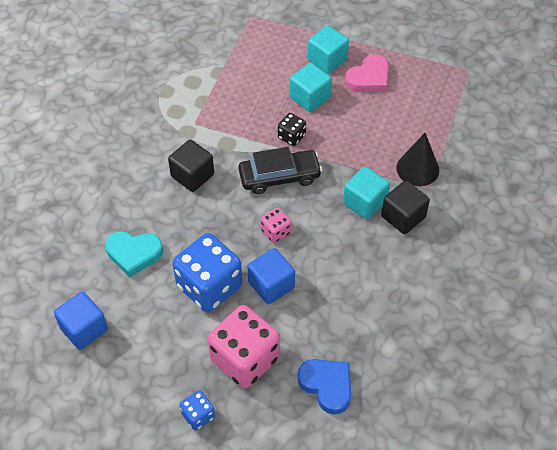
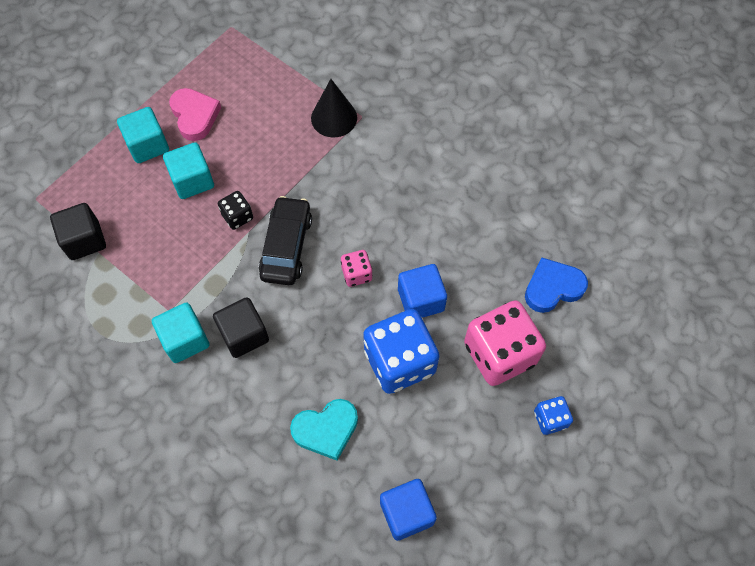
camera: 70 degrees left, 10 degrees up
turquoise heart [105,231,163,277] -> turquoise heart turned 45 degrees clockwise [290,399,358,461]
turquoise cube [343,166,390,220] -> turquoise cube moved to [152,303,210,363]
black cube [381,180,430,234] -> black cube moved to [50,203,106,260]

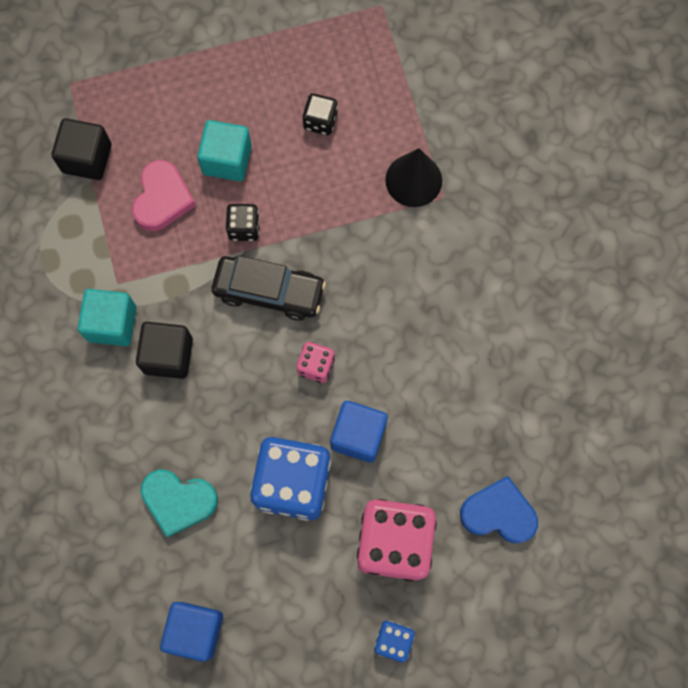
camera: 35 degrees right, 10 degrees up
turquoise cube [117,107,169,163] -> none
pink heart [169,88,221,141] -> pink heart moved to [132,160,196,231]
black car [259,196,312,285] -> black car turned 60 degrees clockwise [212,255,326,321]
none -> black dice [302,93,338,135]

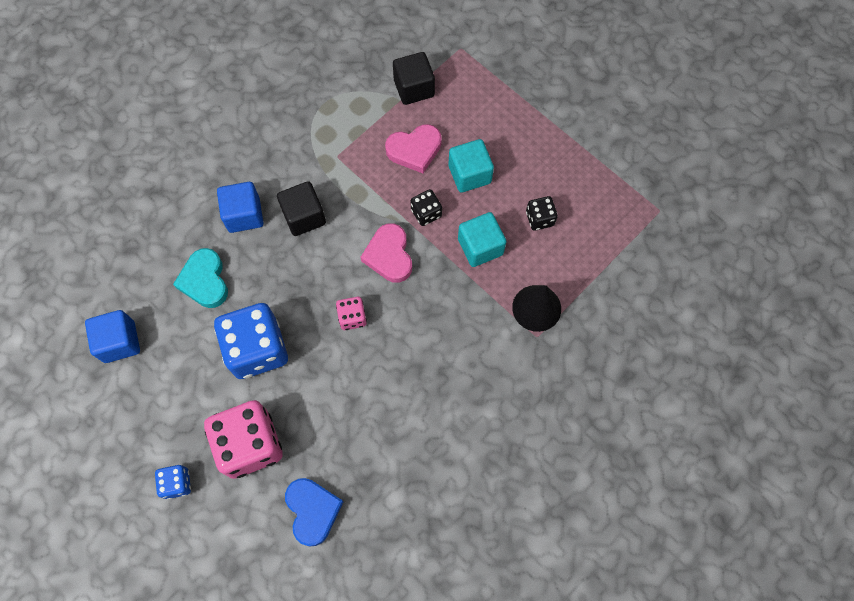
camera: 60 degrees right, 5 degrees down
turquoise cube [78,289,137,346] -> turquoise cube moved to [458,212,506,267]
black car [212,255,326,321] -> pink heart [360,223,412,283]
blue cube [330,401,388,463] -> blue cube moved to [217,182,263,233]

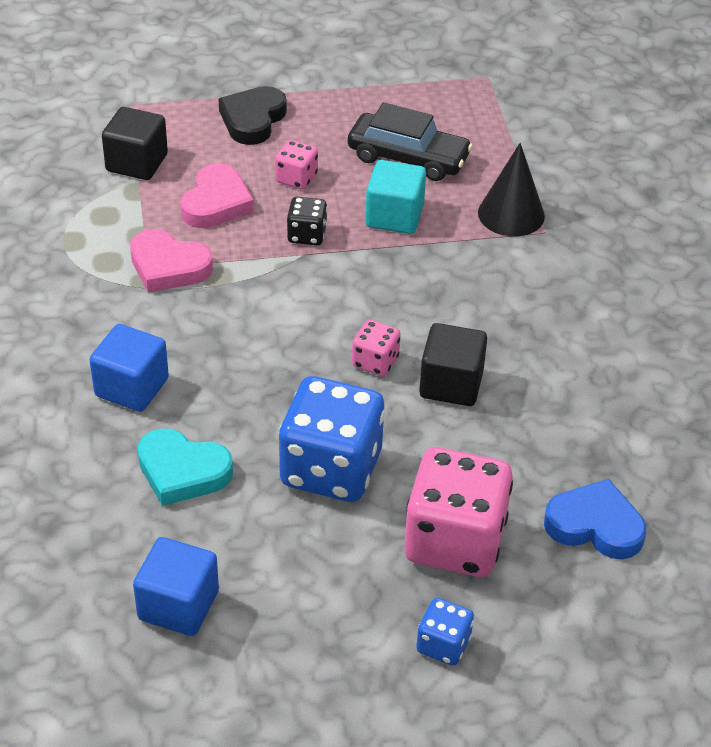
camera: 55 degrees left, 25 degrees down
black cube [277,181,326,236] -> black cube moved to [419,323,487,406]
pink heart [360,223,412,283] -> pink heart moved to [130,229,213,292]
turquoise cube [449,139,494,193] -> pink dice [275,140,318,190]
black dice [526,196,558,231] -> black car [348,102,473,181]
none -> black heart [218,86,287,145]

